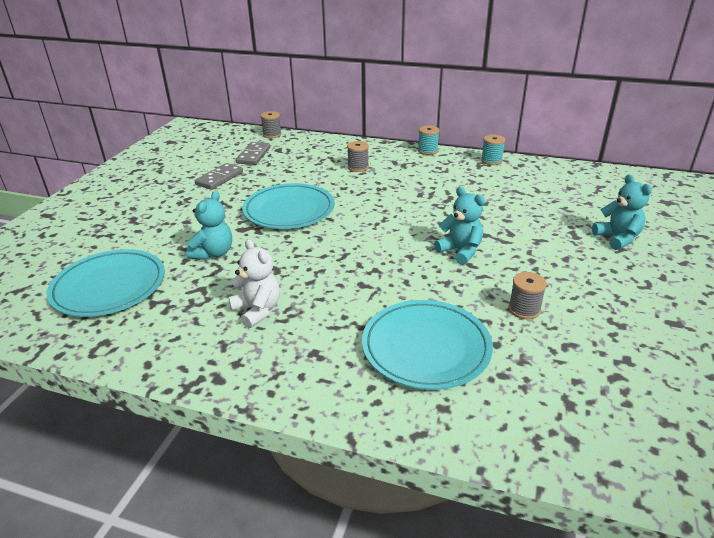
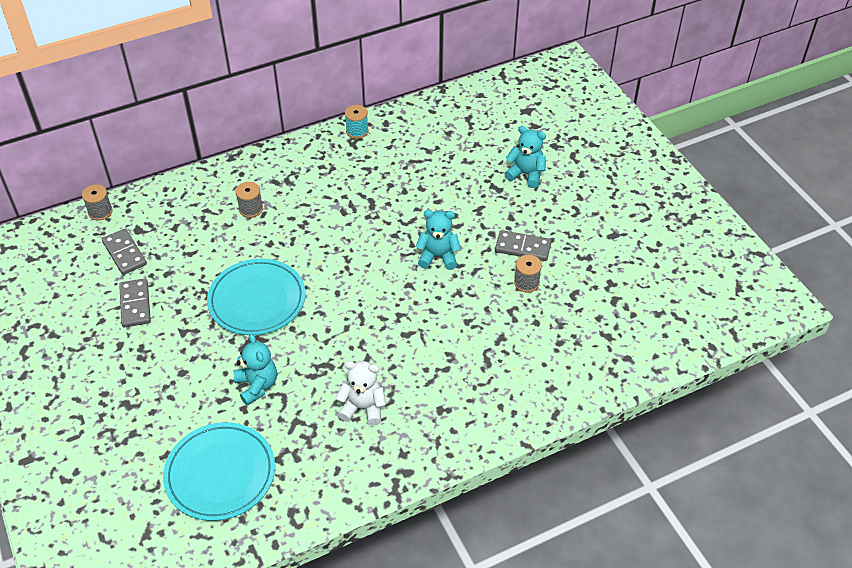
camera: 45 degrees left, 15 degrees up
turquoise plate [362,300,493,390] -> none
turquoise spool [418,126,439,155] -> none
none -> grey domino [495,230,552,261]

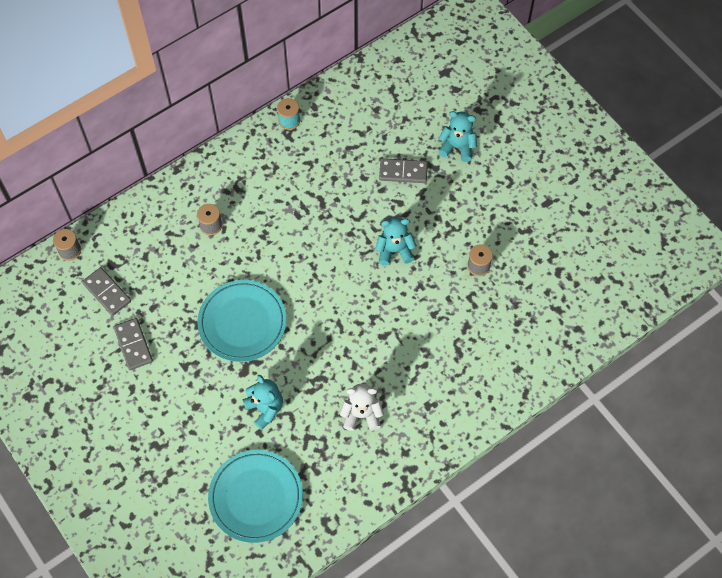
camera: 10 degrees left, 15 degrees up
grey domino [495,230,552,261] -> grey domino moved to [379,158,428,183]

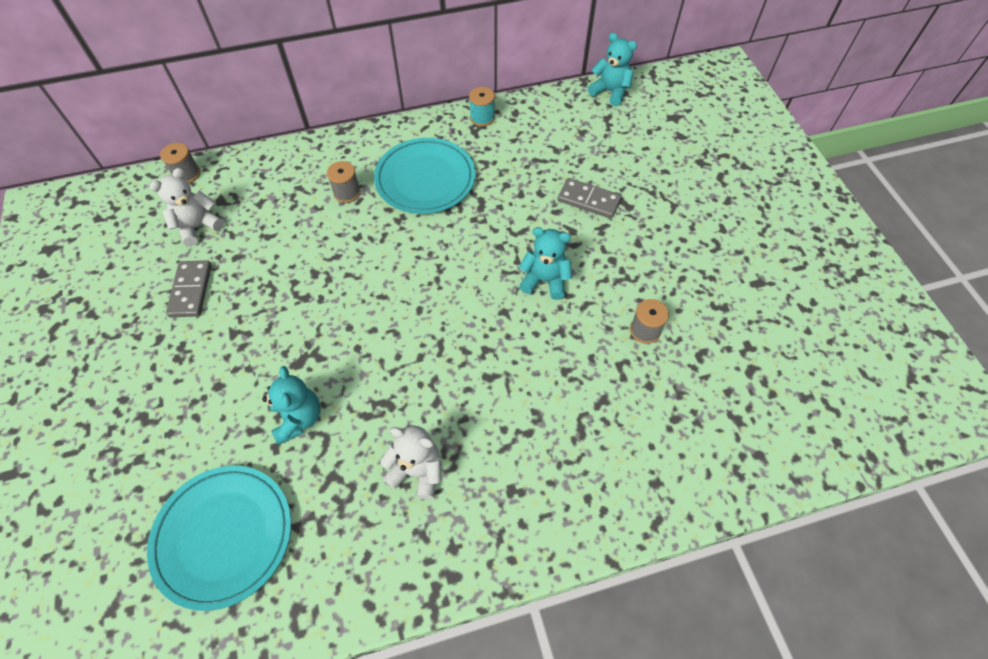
camera: 20 degrees right, 5 degrees down
grey domino [82,267,131,316] -> white teddy bear [149,168,224,246]
turquoise plate [197,280,287,362] -> turquoise plate moved to [374,138,475,214]
turquoise teddy bear [438,111,477,162] -> turquoise teddy bear moved to [588,33,637,106]

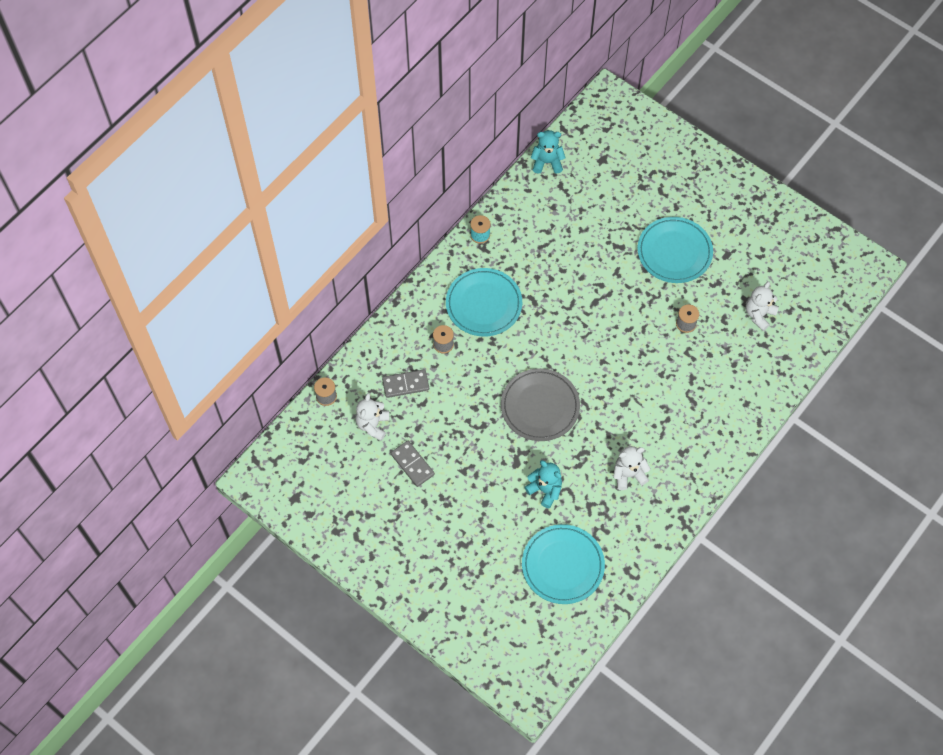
camera: 35 degrees left, 5 degrees up
turquoise teddy bear [519,227,572,300] -> none
grey domino [557,178,621,218] -> grey domino moved to [382,369,429,398]
none -> grey plate [501,368,580,441]
none -> turquoise plate [637,217,713,283]
none -> white teddy bear [746,281,779,331]

